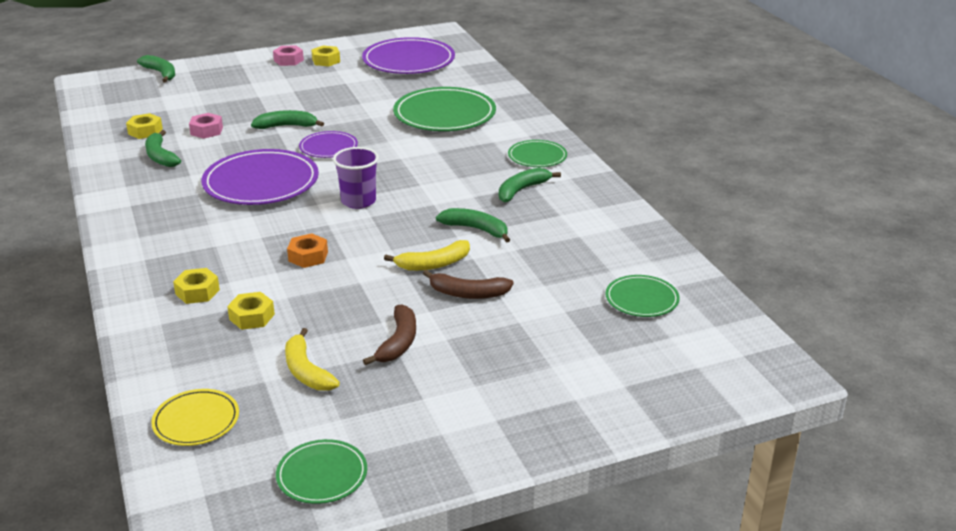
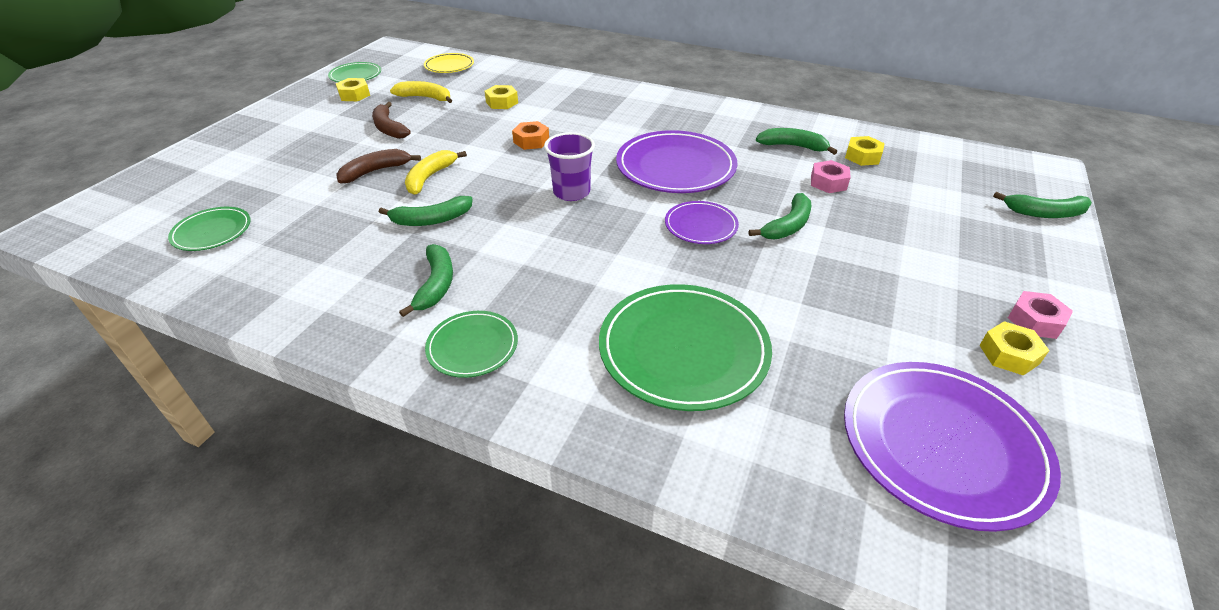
camera: 135 degrees right, 10 degrees up
yellow nut [173,268,220,304] -> yellow nut moved to [336,78,370,101]

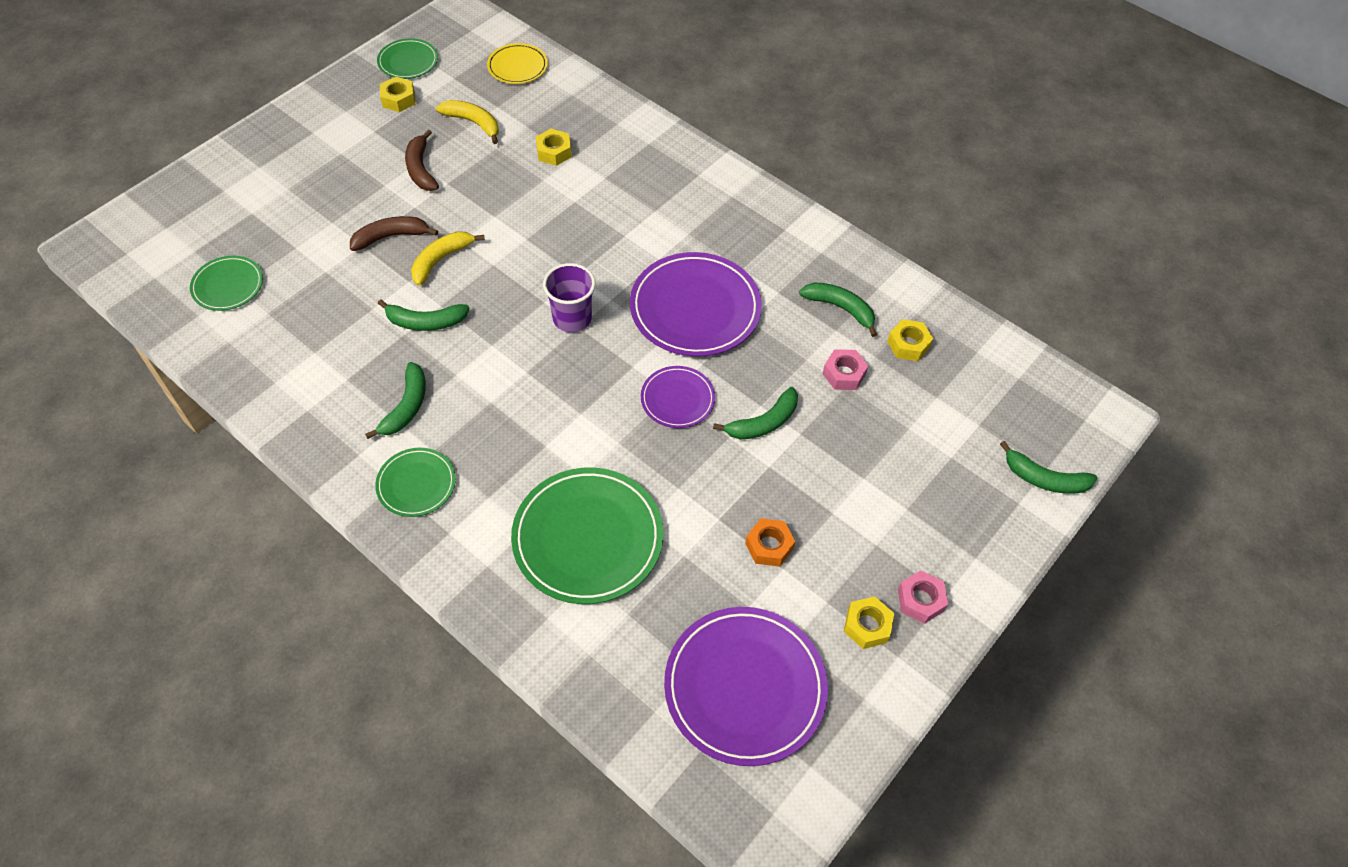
camera: 15 degrees right, 15 degrees up
orange nut [512,121,549,150] -> orange nut moved to [745,518,795,567]

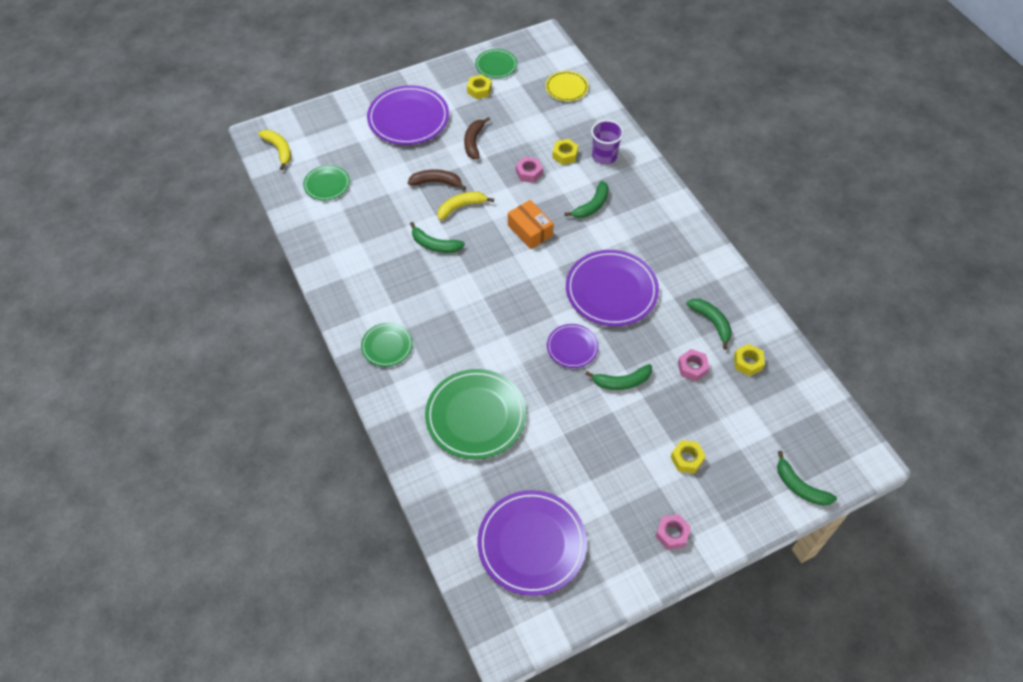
camera: 25 degrees right, 0 degrees up
green banana [365,362,426,439] -> green banana moved to [565,181,609,218]
yellow banana [436,100,499,144] -> yellow banana moved to [258,130,291,170]
purple cup [543,263,596,333] -> purple cup moved to [591,120,624,165]
orange nut [745,518,795,567] -> none
yellow nut [844,596,894,649] -> yellow nut moved to [671,440,706,473]
none -> purple plate [367,85,449,145]
none -> orange box [508,200,554,249]
none -> pink nut [516,157,543,183]

